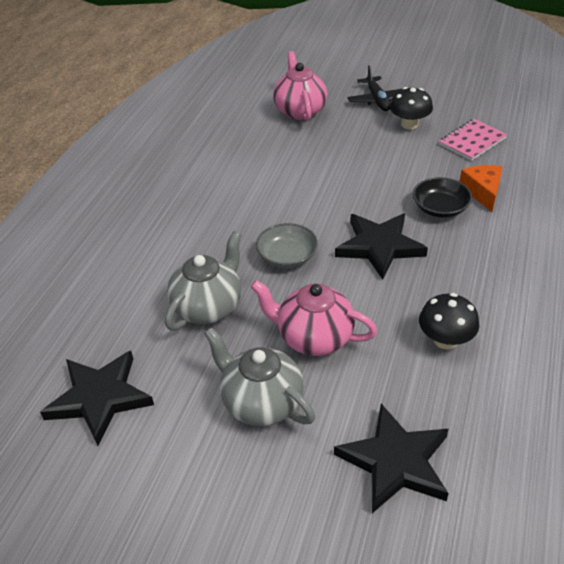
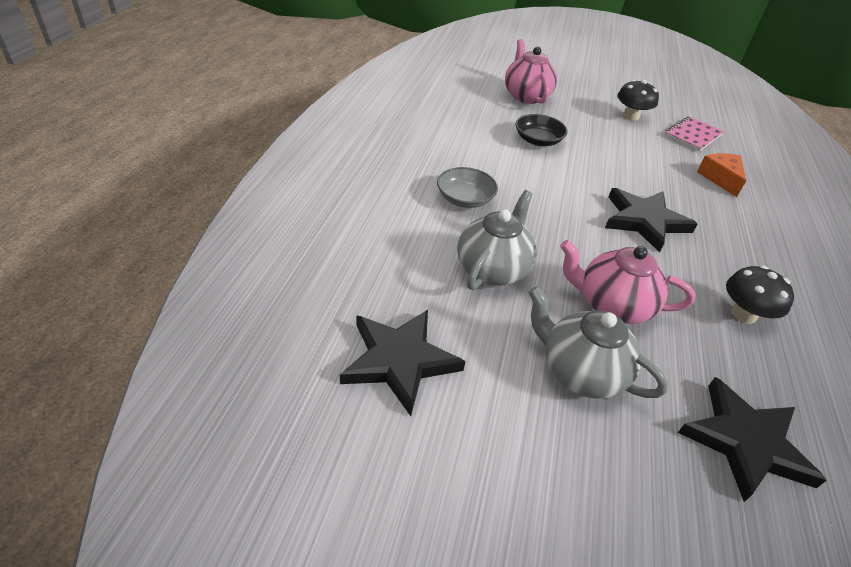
camera: 10 degrees left, 0 degrees up
grey bowl [256,223,318,268] -> grey bowl moved to [437,167,498,208]
black plane [347,65,402,111] -> none
black bowl [413,177,472,218] -> black bowl moved to [516,114,568,146]

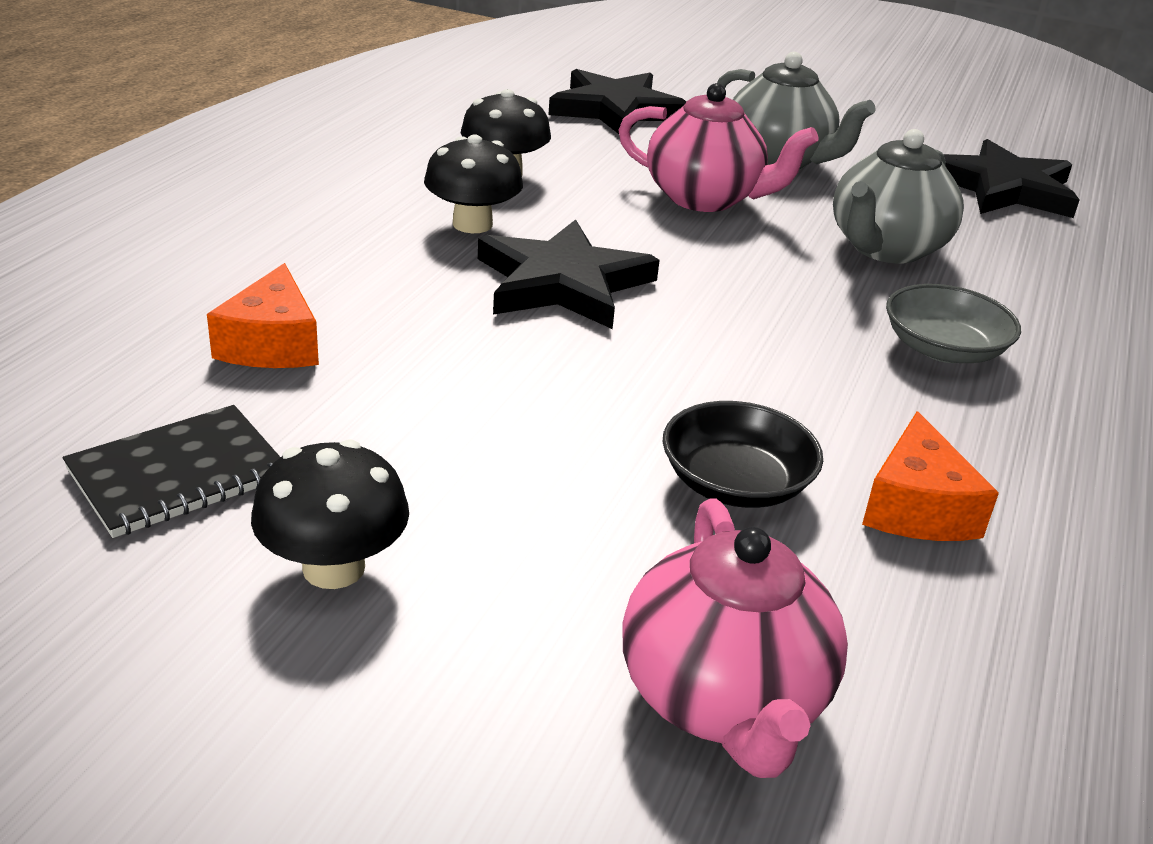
camera: 170 degrees left, 10 degrees down
pink notebook [665,116,724,151] -> black notebook [63,405,280,538]
none -> black mushroom [424,134,523,233]
none -> orange cheese [862,411,999,541]

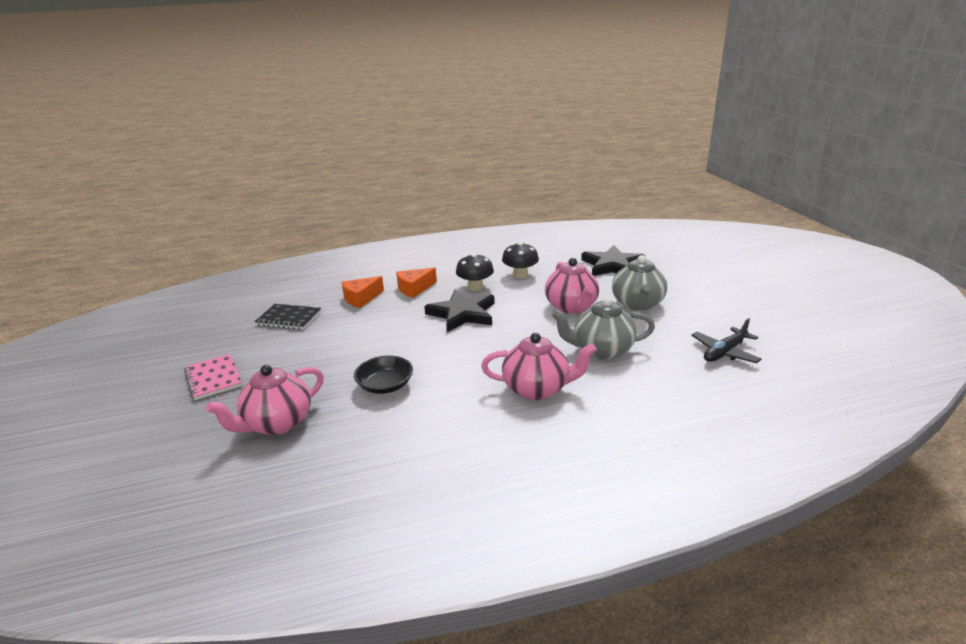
camera: 55 degrees right, 5 degrees down
black mushroom [251,439,409,589] -> none
orange cheese [862,411,999,541] -> orange cheese moved to [396,268,437,298]
grey bowl [886,284,1021,363] -> pink teapot [481,333,597,400]
black star [944,139,1079,218] -> black plane [691,318,762,363]
none -> pink notebook [184,354,242,400]

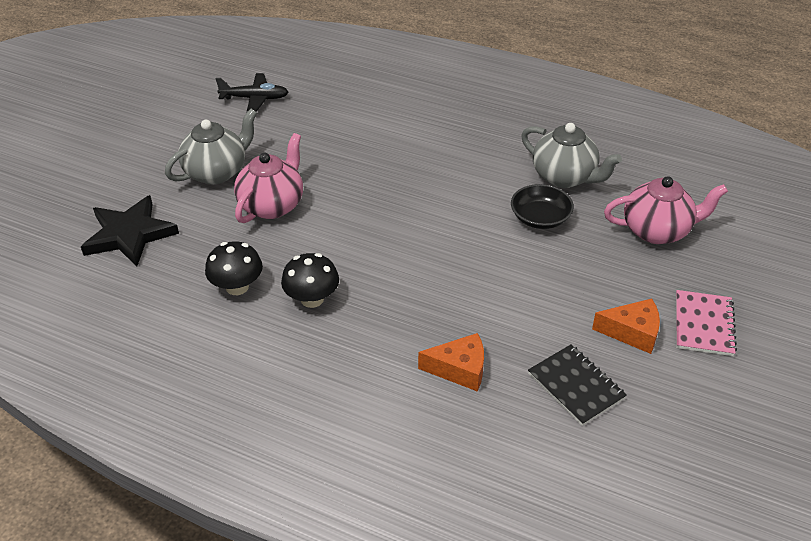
camera: 140 degrees left, 15 degrees up
orange cheese [396,268,437,298] -> orange cheese moved to [592,298,660,354]
black star [424,290,495,332] -> none
pink teapot [481,333,597,400] -> none
grey teapot [551,297,655,360] -> grey teapot moved to [521,123,622,188]

